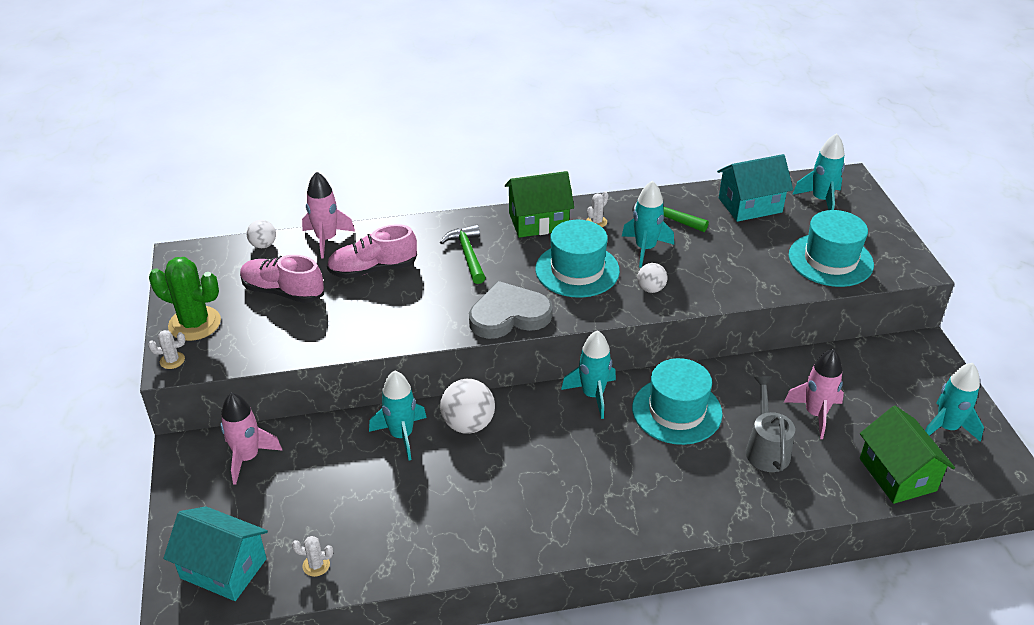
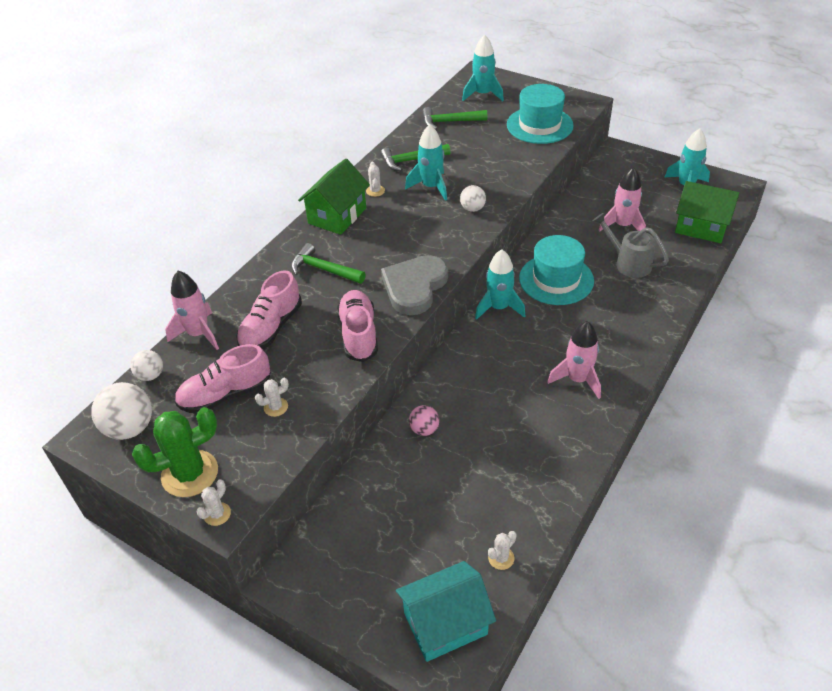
camera: 45 degrees left, 5 degrees up
pink rocket [220,393,283,485] -> pink rocket moved to [547,321,601,399]
turquoise rocket [369,370,427,460] -> pink ball [409,405,439,436]
white ball [440,379,495,434] -> white ball moved to [91,382,152,440]
turquoise hat [535,220,620,298] -> none
turquoise house [717,154,793,222] -> green hammer [422,107,487,130]
none -> white cactus [255,378,289,417]
none -> pink shoe [337,290,378,362]

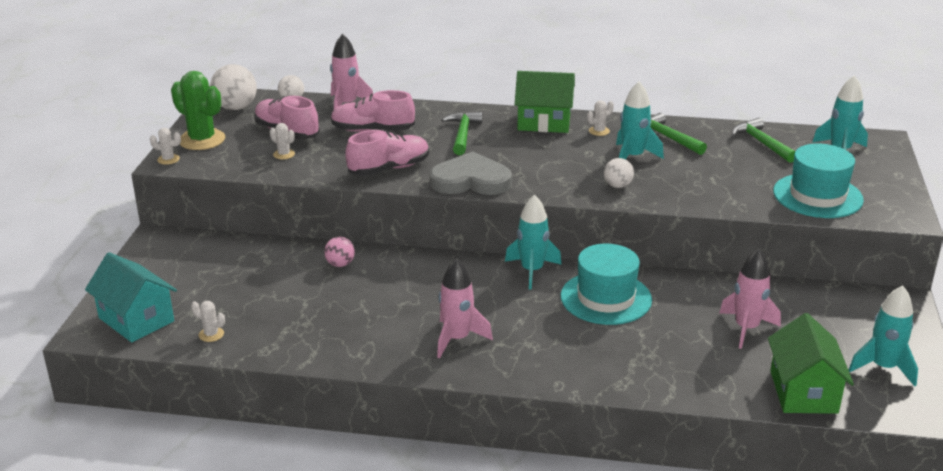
camera: 65 degrees right, 15 degrees down
grey watering can [593,212,669,278] -> none

